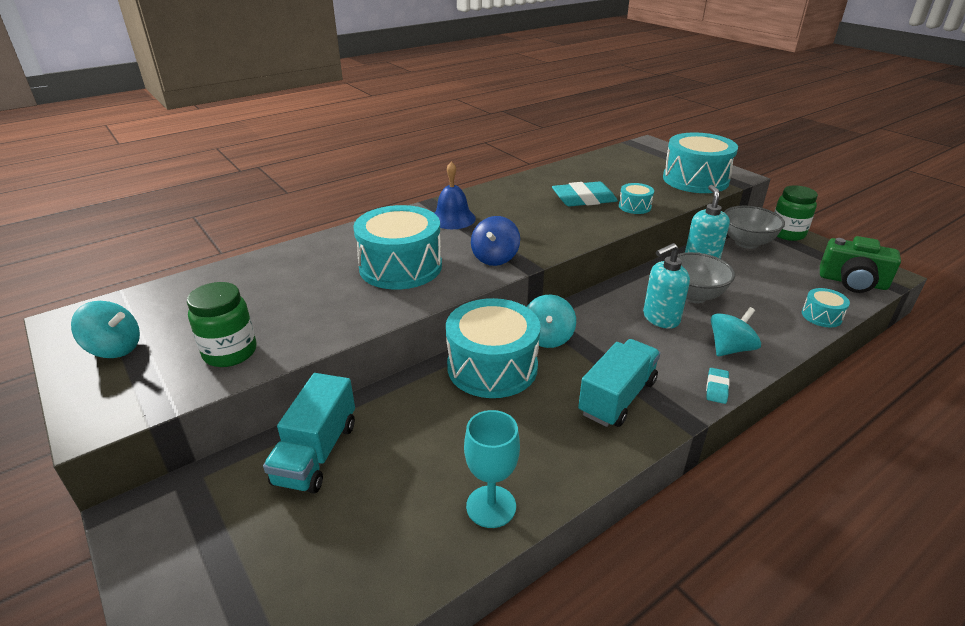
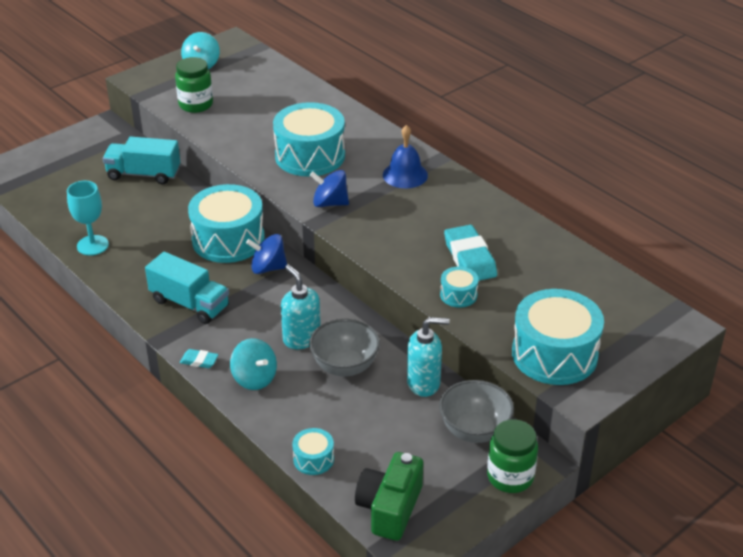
camera: 85 degrees right, 5 degrees up
turquoise spinning top [527,295,576,348] -> blue spinning top [246,234,287,274]

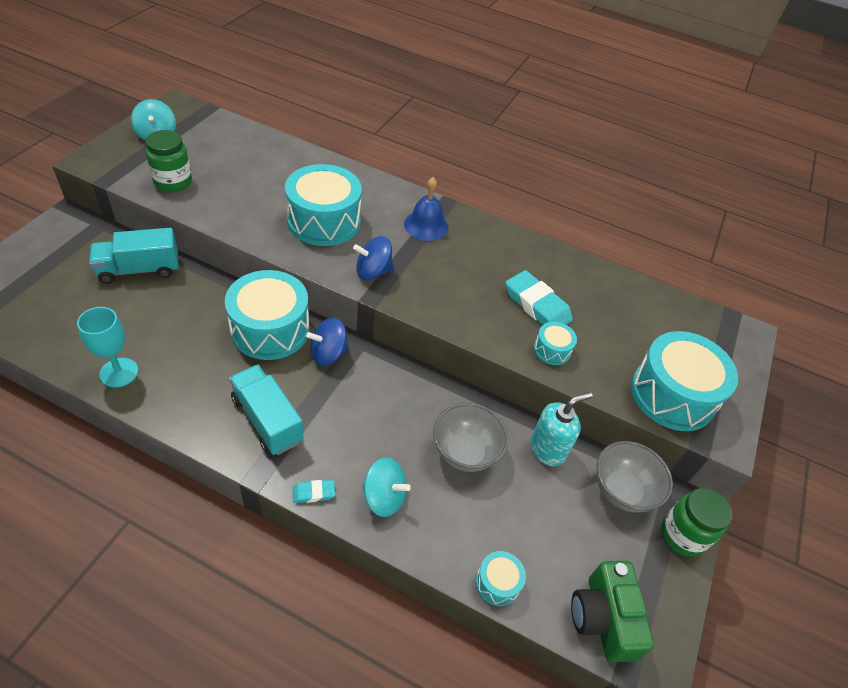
camera: 30 degrees left, 10 degrees up
turquoise truck [145,252,229,324] -> turquoise truck turned 135 degrees counterclockwise [229,365,304,455]
turquoise soap dispenser [281,264,321,349] -> none

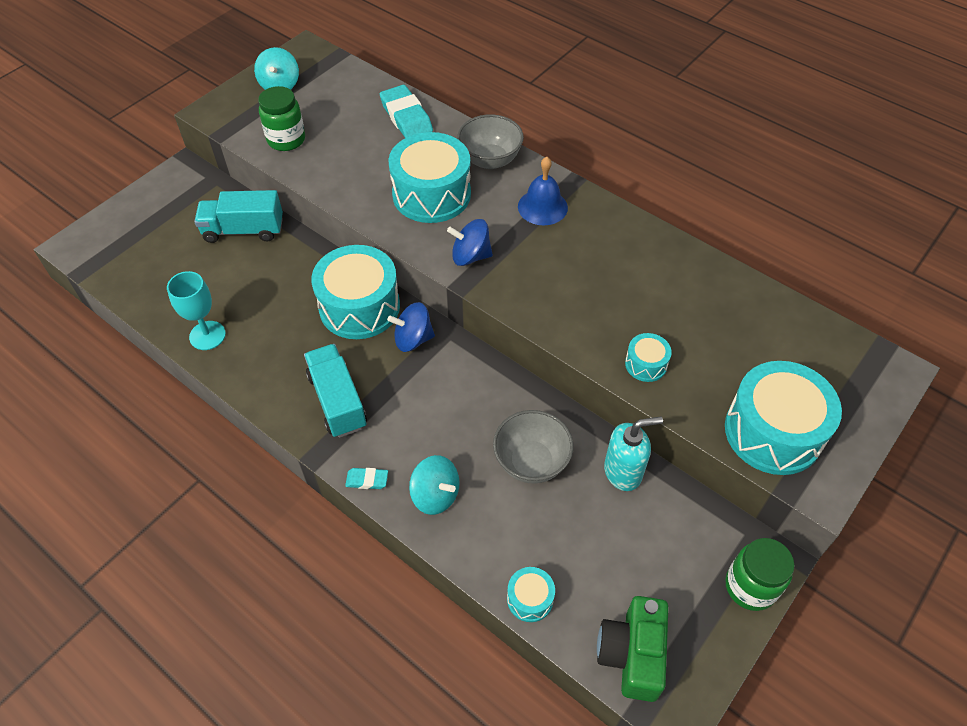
camera: 20 degrees right, 5 degrees up
turquoise eraser [506,270,573,325] -> turquoise eraser moved to [380,85,433,138]
grey bowl [597,441,673,513] -> grey bowl moved to [457,114,524,169]

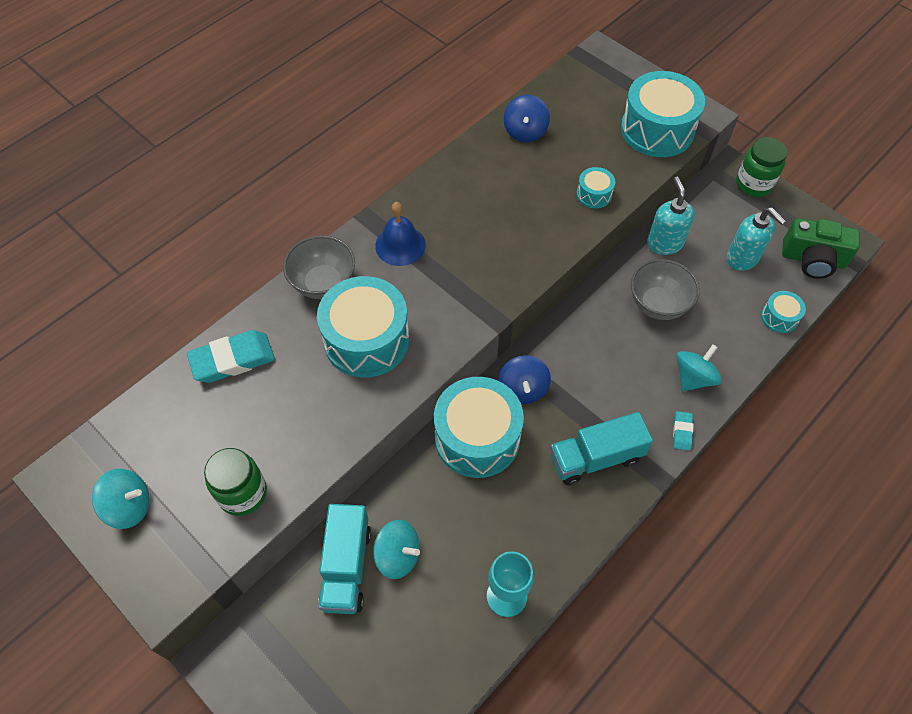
camera: 85 degrees left, 5 degrees up
blue spinning top [447,219,493,266] -> blue spinning top moved to [504,95,550,142]
none -> turquoise spinning top [373,520,420,579]
none -> turquoise soap dispenser [727,207,786,271]

